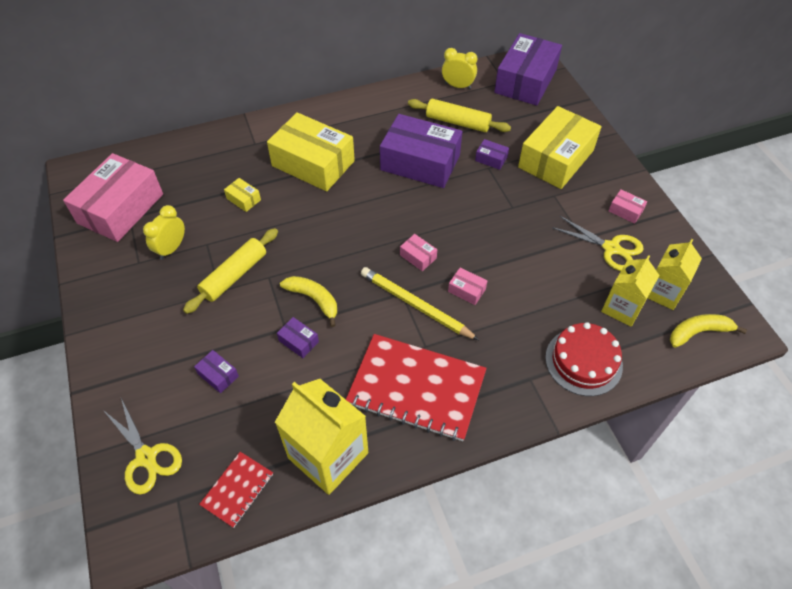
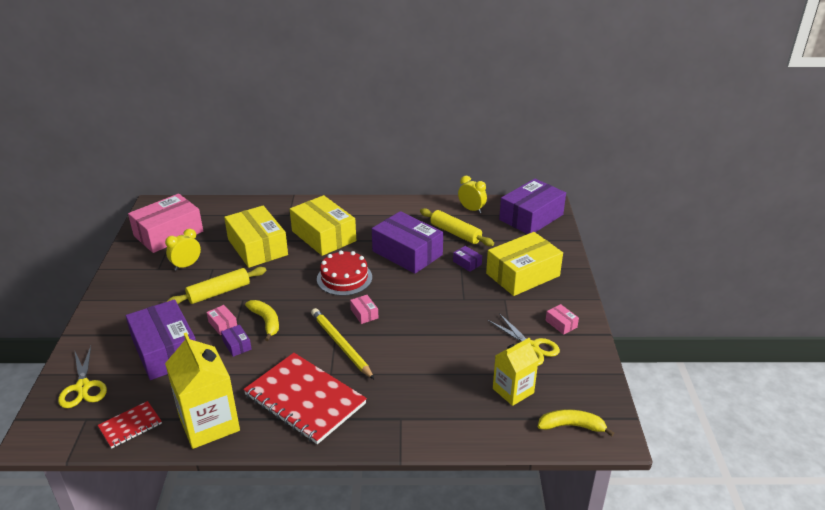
camera: 20 degrees right, 20 degrees down
purple box [194,350,239,393] -> purple box [126,299,196,380], size x2.48
yellow box [224,178,261,212] -> yellow box [224,206,288,268], size x2.48
pink box [448,267,487,305] -> pink box moved to [207,305,237,335]
red cake [545,322,623,396] -> red cake moved to [317,250,372,296]
yellow carton [648,239,702,310] -> none

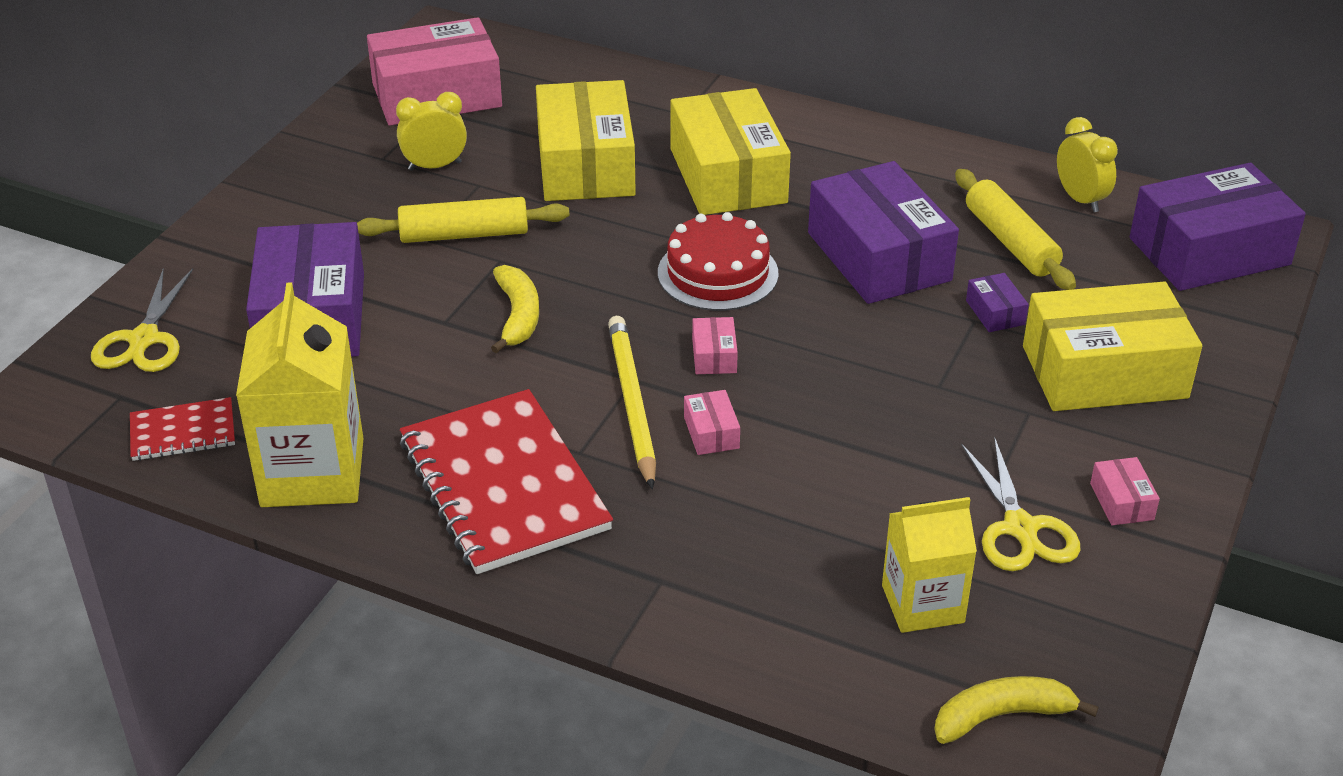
camera: 25 degrees right, 5 degrees up
pink box [207,305,237,335] -> pink box moved to [684,390,740,455]
purple box [221,325,252,357] -> none
yellow banana [538,409,614,436] -> yellow banana turned 45 degrees counterclockwise [934,676,1099,744]

